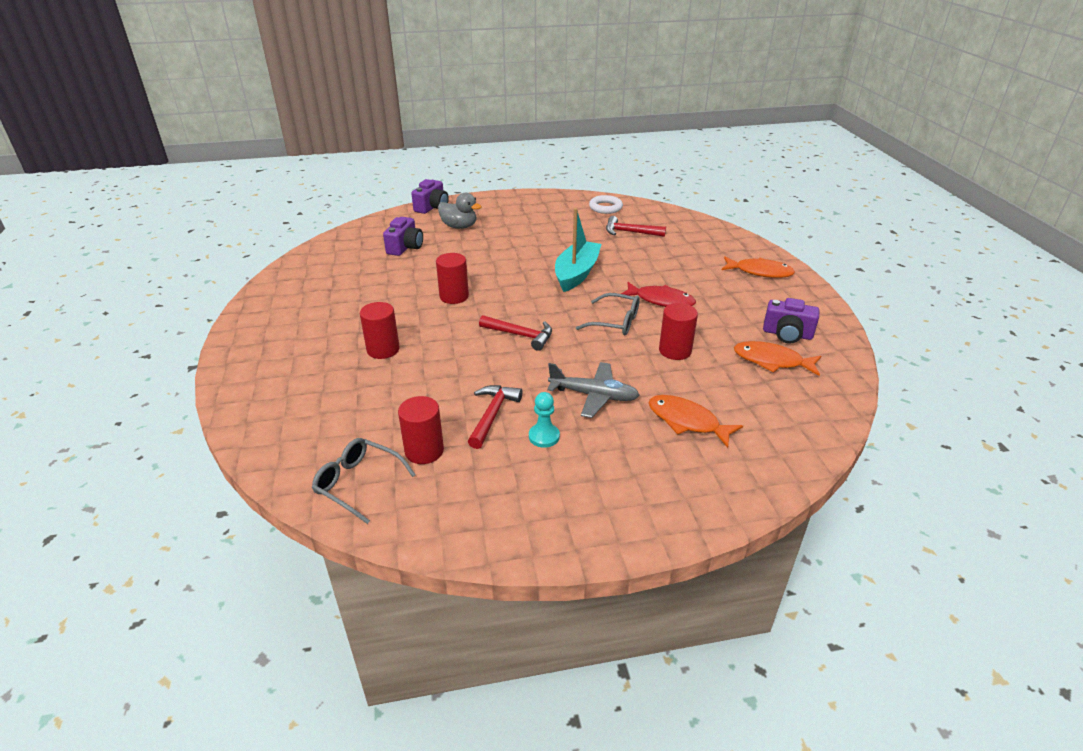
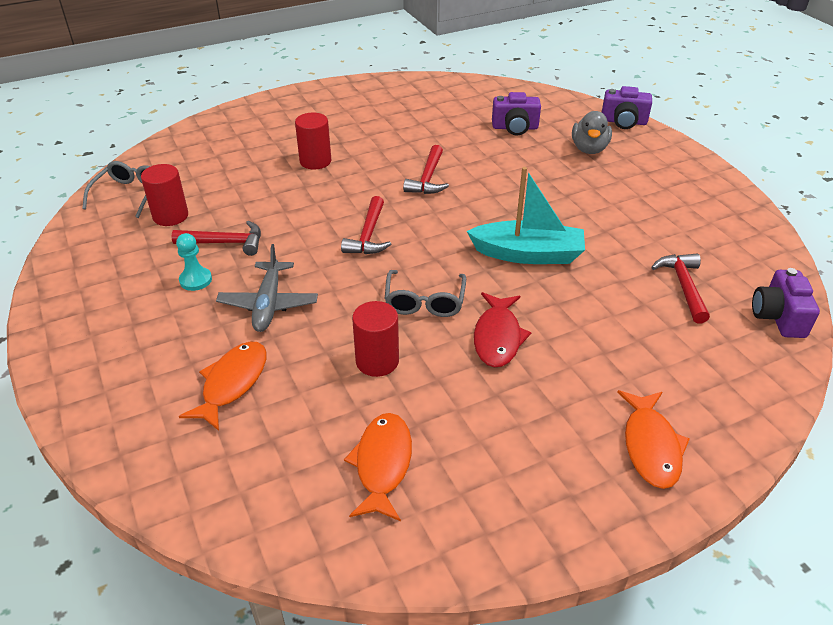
camera: 75 degrees right, 5 degrees up
red cylinder [436,253,469,304] -> red hammer [403,145,449,194]
white ring [589,195,623,214] -> none
purple camera [763,298,819,344] -> purple camera moved to [752,268,820,338]

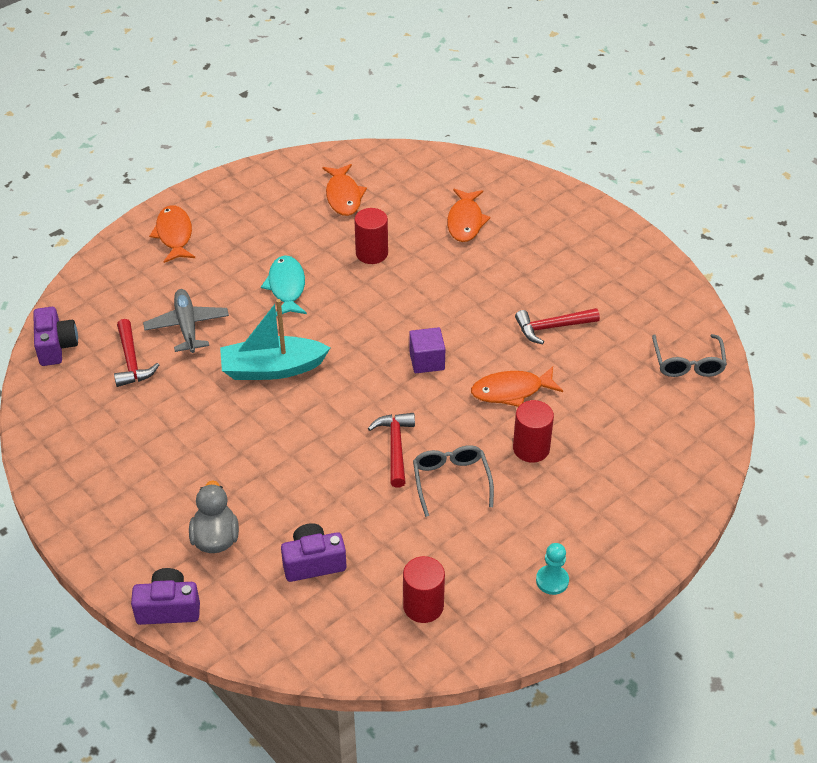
camera: 165 degrees right, 5 degrees up
red cylinder [141,164,188,226] -> red cylinder moved to [403,556,445,623]
turquoise pawn [176,233,212,291] -> turquoise pawn moved to [536,543,569,595]
grey plane [216,244,318,332] -> grey plane moved to [143,289,229,353]
red hammer [341,196,391,254] -> purple cube [409,327,445,373]
grey glasses [385,270,466,317] -> grey glasses moved to [413,445,494,517]
red fish [474,292,531,368] -> turquoise fish [261,255,307,316]
none -> orange fish [471,366,563,407]

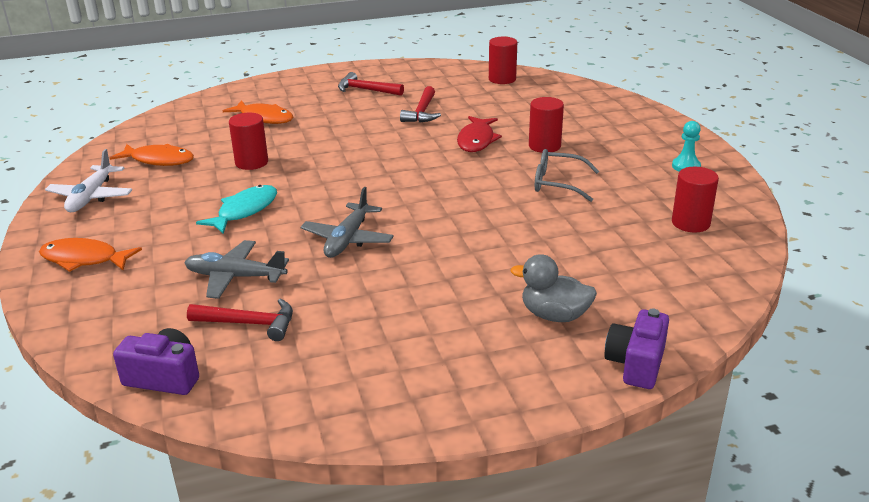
camera: 65 degrees left, 15 degrees down
turquoise boat [220,299,330,380] -> grey plane [301,187,394,258]
turquoise fish [261,255,307,316] -> turquoise fish turned 105 degrees clockwise [196,185,277,233]
purple camera [281,523,346,582] -> none
red hammer [368,413,415,488] -> red hammer moved to [338,72,404,96]
purple cube [409,327,445,373] -> none
orange fish [471,366,563,407] -> red fish [457,116,502,152]
grey glasses [652,334,727,377] -> red cylinder [489,37,517,84]
none -> white plane [45,149,132,212]

